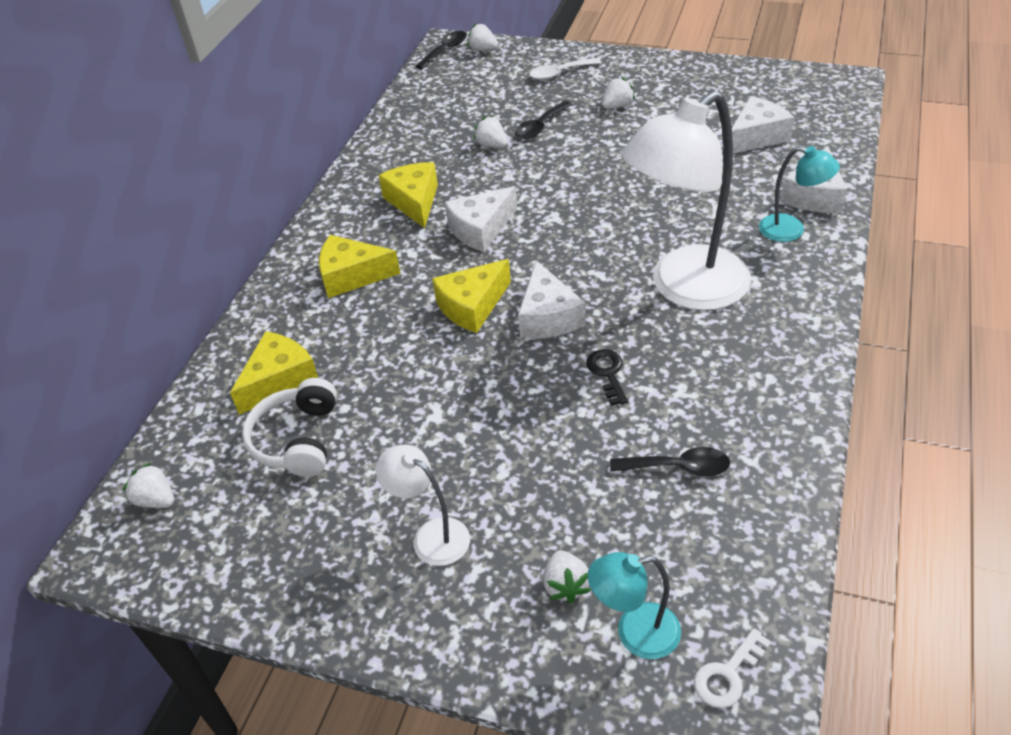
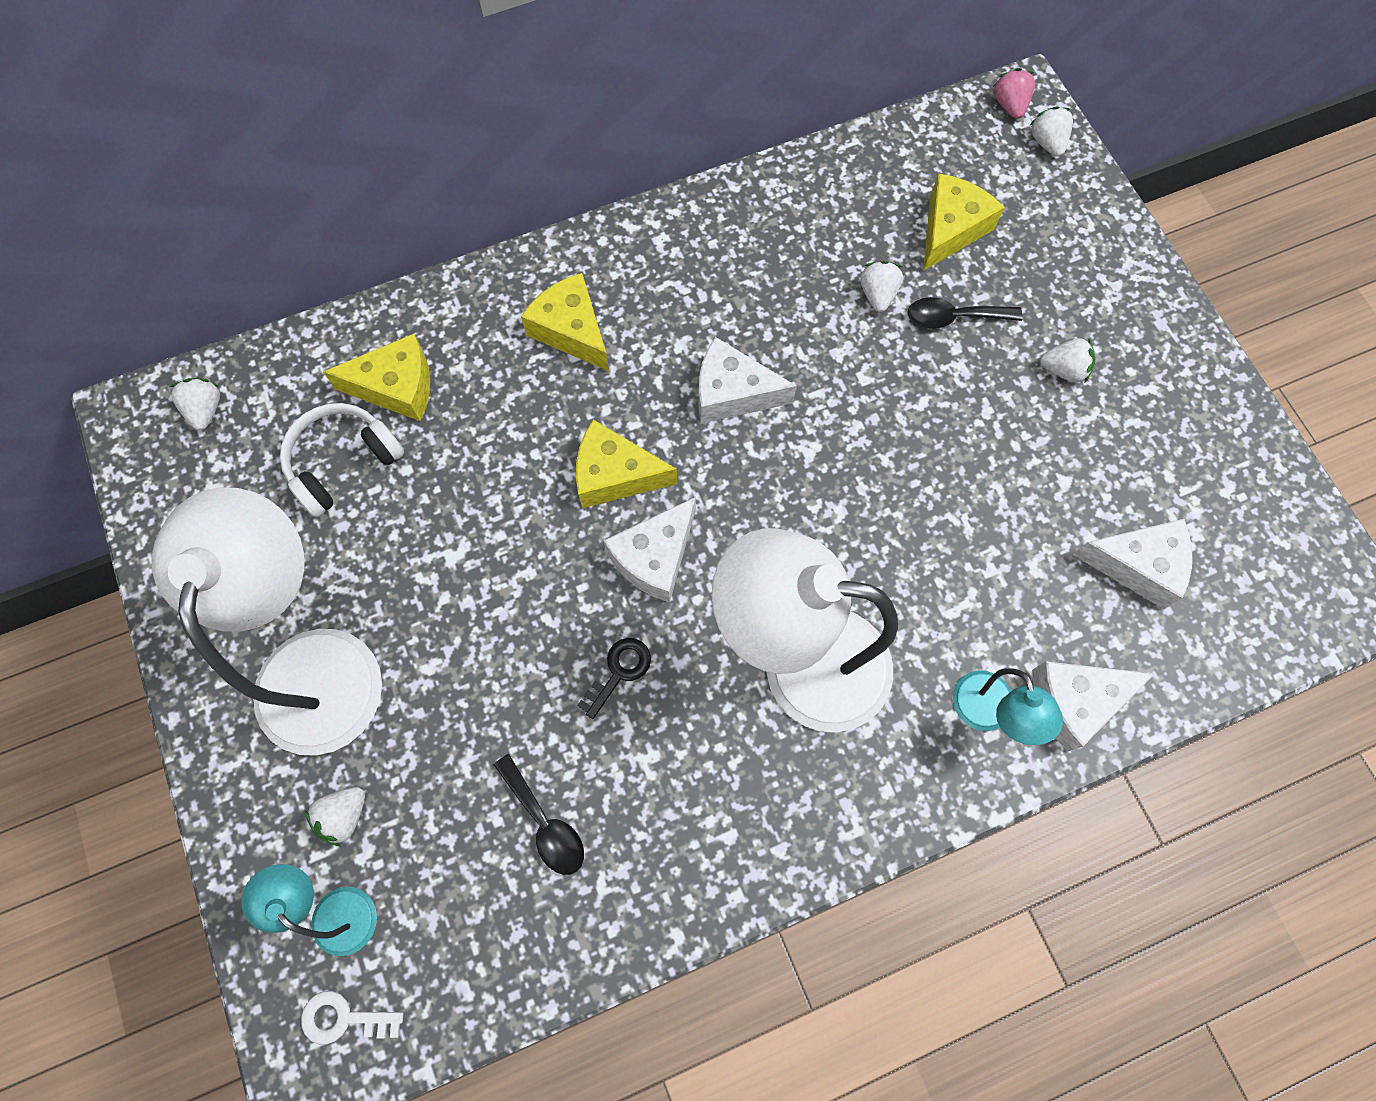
camera: 45 degrees right, 25 degrees up
white lamp [376,445,470,566] -> white lamp [151,487,382,756], size x2.10
yellow cheese [378,162,438,228] -> yellow cheese moved to [923,173,1005,271]
black spoon [415,31,467,69] -> pink strawberry [993,68,1035,119]
white spoon [530,58,602,80] -> none

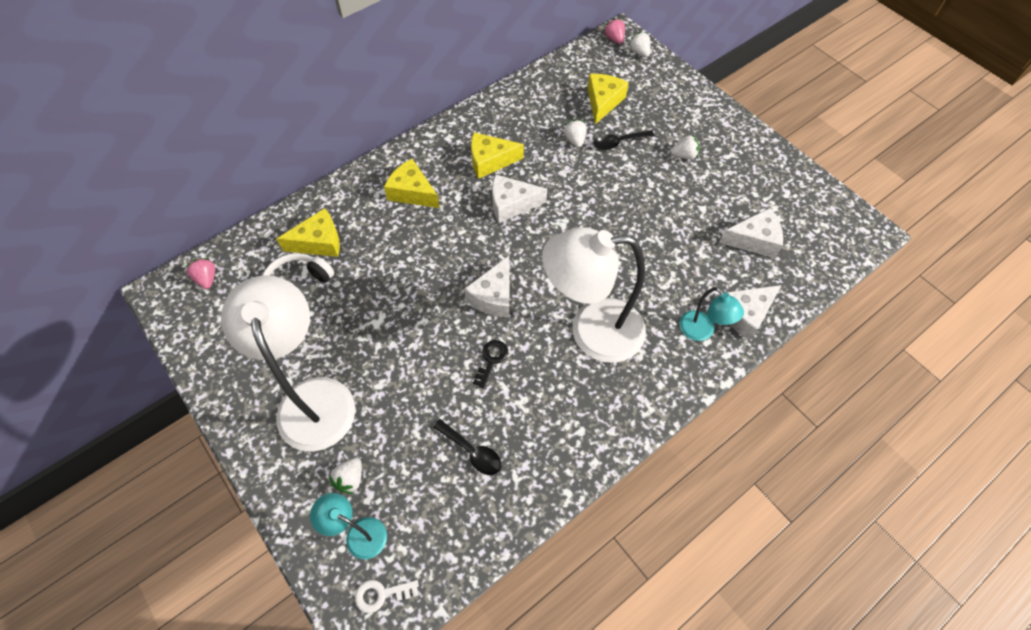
camera: 15 degrees left, 10 degrees down
white strawberry [170,378,220,430] -> pink strawberry [185,258,215,289]
yellow cheese [576,420,677,508] -> yellow cheese moved to [471,132,524,179]

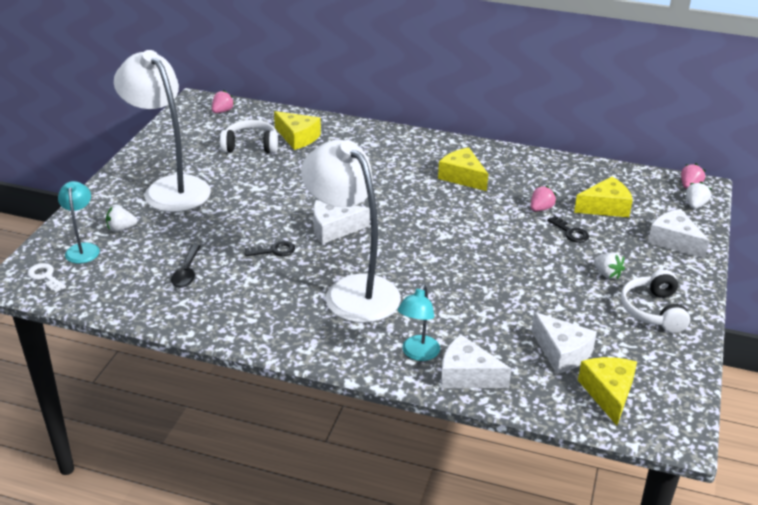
camera: 55 degrees right, 25 degrees down
white lamp [221,275,355,452] -> white lamp turned 75 degrees counterclockwise [114,50,211,212]
yellow cheese [384,159,440,208] -> yellow cheese moved to [578,357,637,426]
white cheese [492,174,547,223] -> white cheese moved to [648,209,709,259]
white strawberry [564,119,587,148] -> pink strawberry [531,186,557,211]
black spoon [594,131,655,150] -> black key [547,216,589,243]
none -> white headphones [621,270,690,333]

